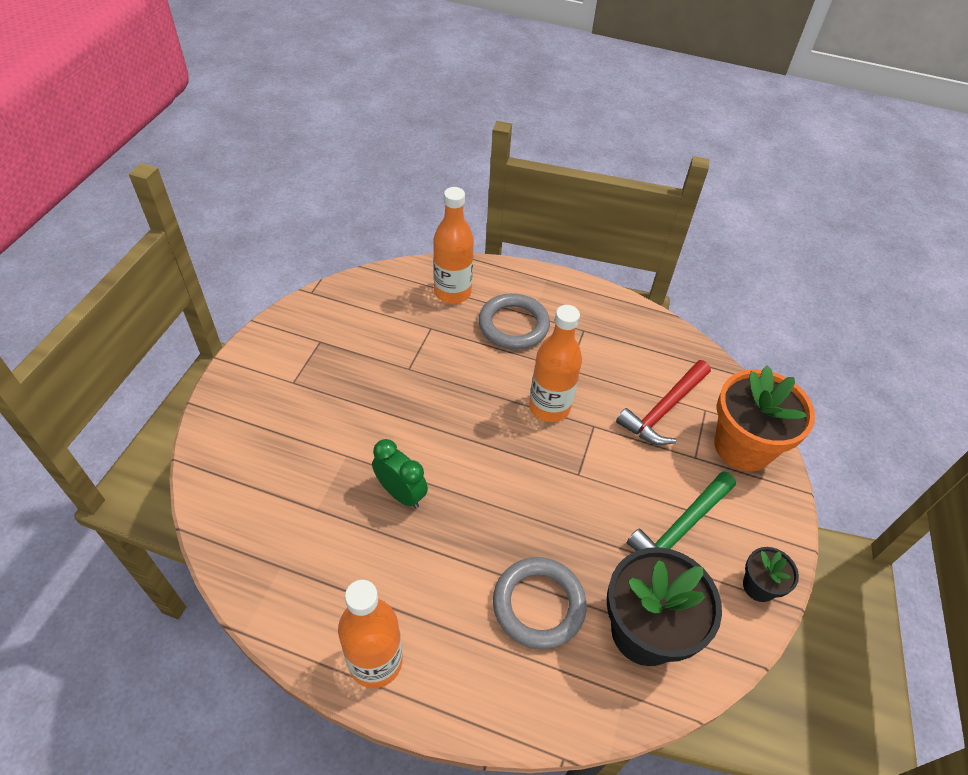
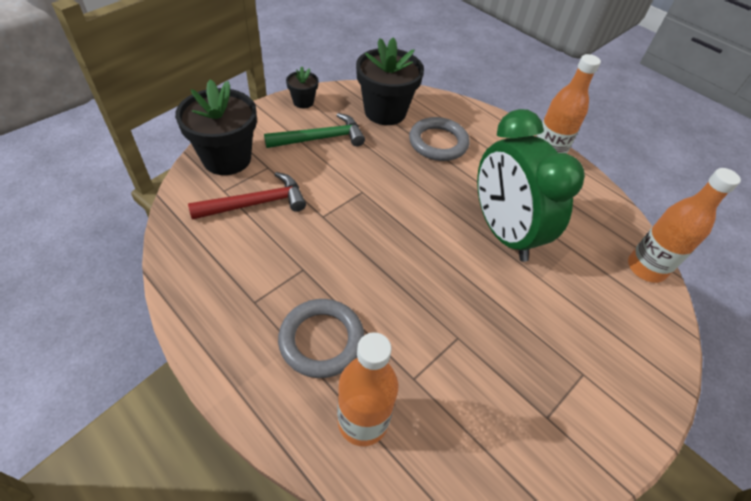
camera: 155 degrees left, 0 degrees up
green clock [372,439,428,508] -> green clock [477,109,585,262], size x2.07
orange bottle [529,305,582,422] -> orange bottle moved to [628,168,741,283]
orange flower pot [714,365,815,471] -> black flower pot [175,79,257,175]

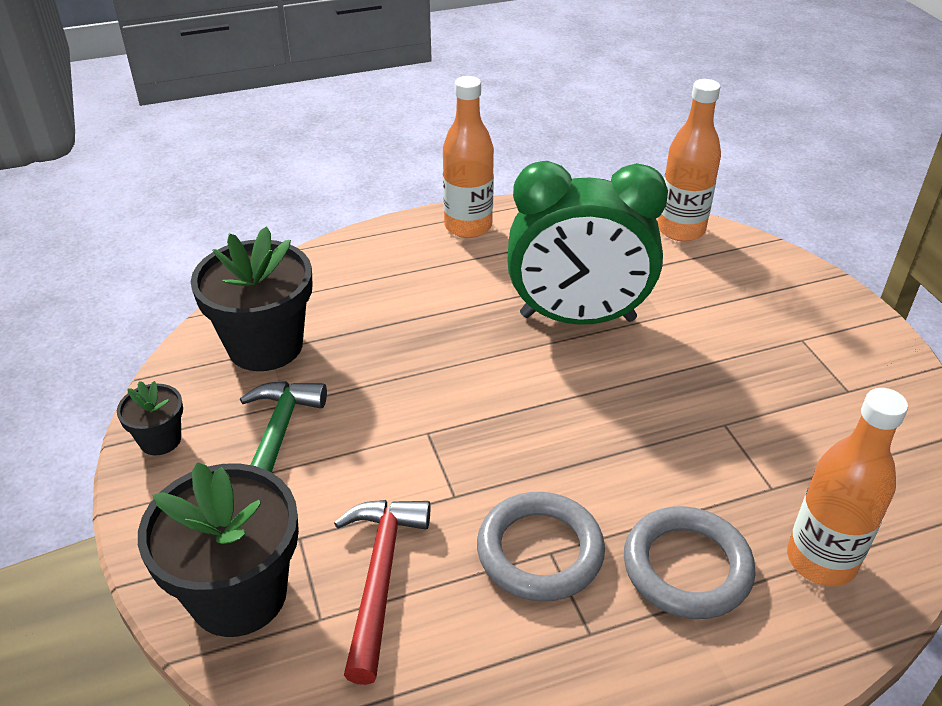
camera: 60 degrees left, 10 degrees down
grey ring [409,117,469,161] -> grey ring moved to [477,492,605,601]

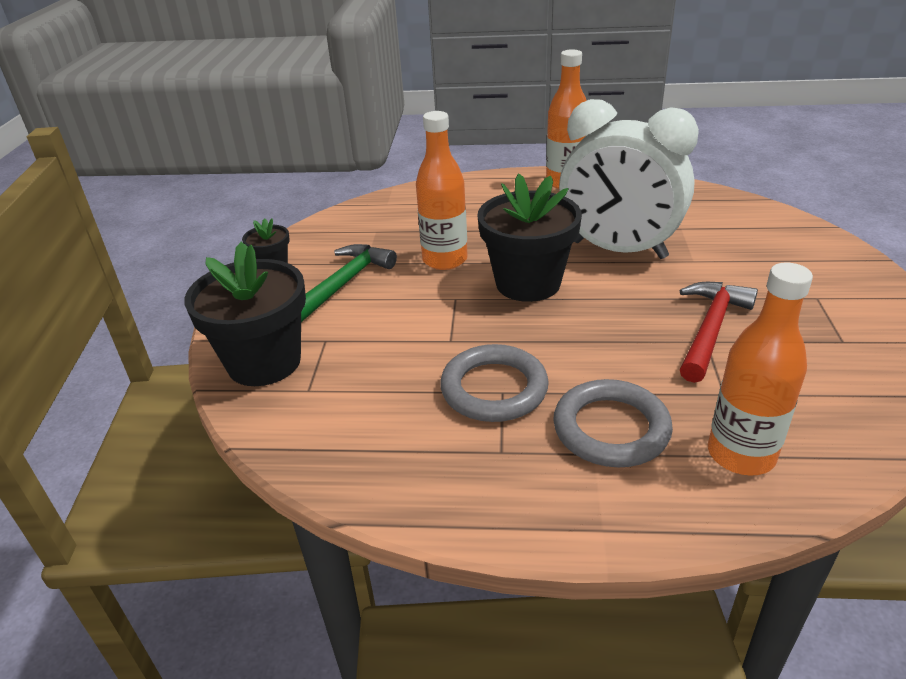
camera: 25 degrees right, 5 degrees down
black flower pot [191,227,313,371] -> black flower pot moved to [477,174,582,302]
red hammer [334,500,430,685] -> red hammer moved to [680,282,758,383]
green clock [507,161,668,325] -> white clock [559,99,699,259]
orange bottle [658,79,721,242] -> orange bottle moved to [416,111,468,270]

